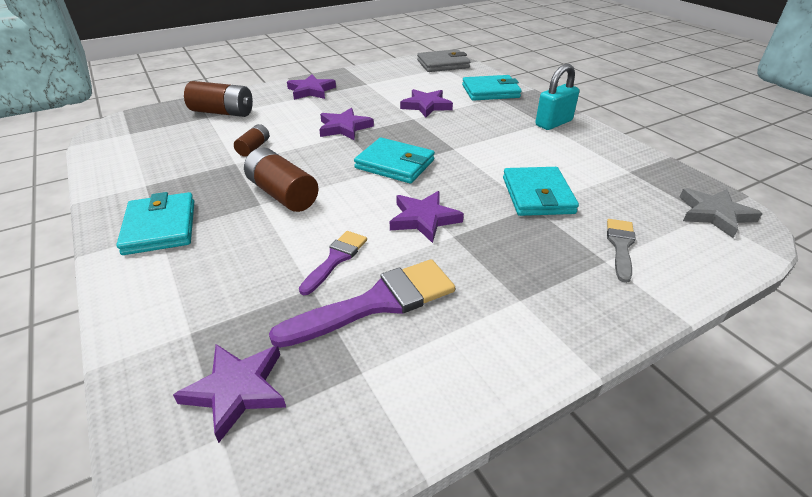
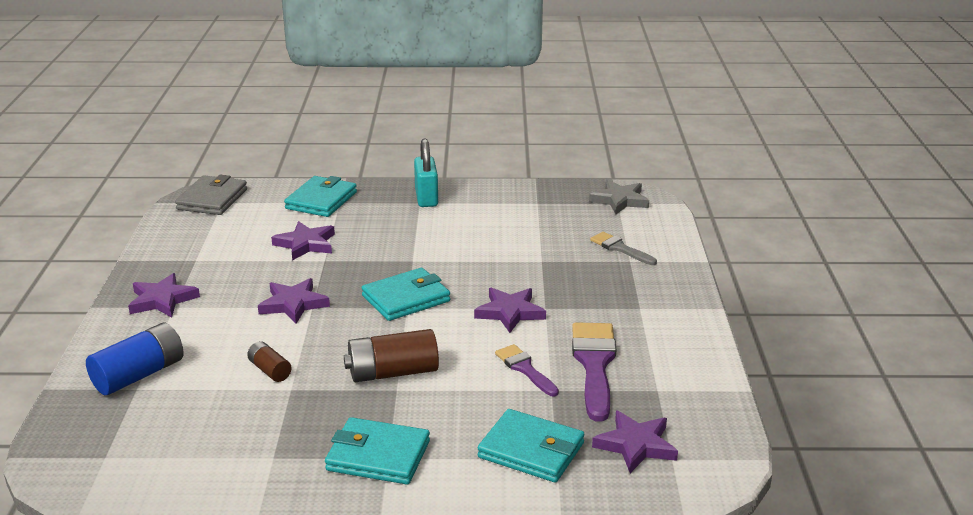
camera: 60 degrees left, 10 degrees down
brown battery [184,81,253,117] -> blue battery [86,322,184,395]
turquoise wallet [503,167,579,216] -> turquoise wallet moved to [478,409,584,482]

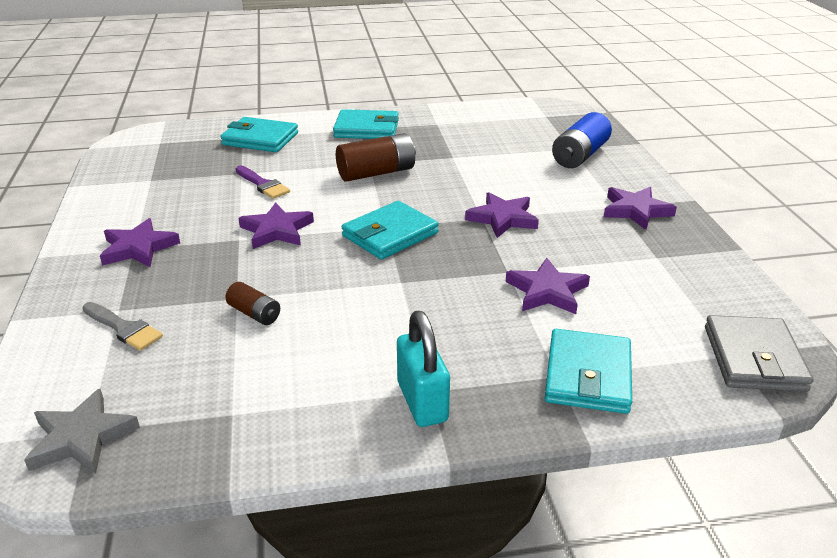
camera: 170 degrees right, 5 degrees up
brown battery [247,341,292,382] -> brown battery moved to [226,282,280,325]
purple brush [572,322,617,422] -> none
purple star [592,410,678,473] -> purple star moved to [100,218,180,267]

